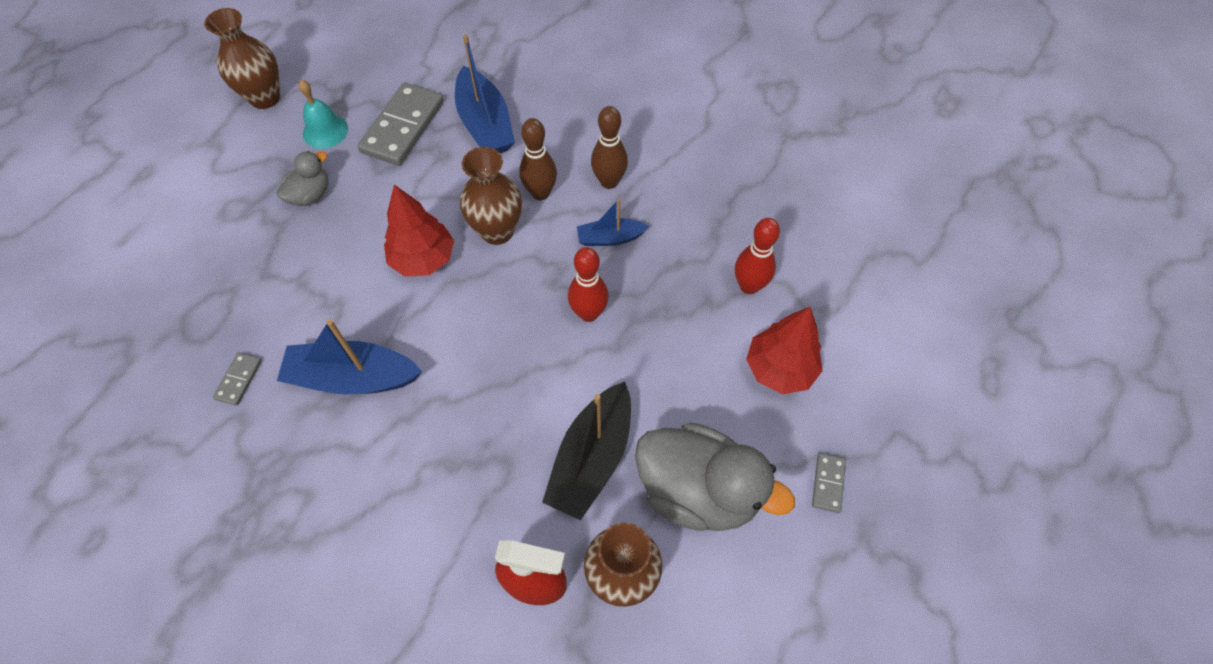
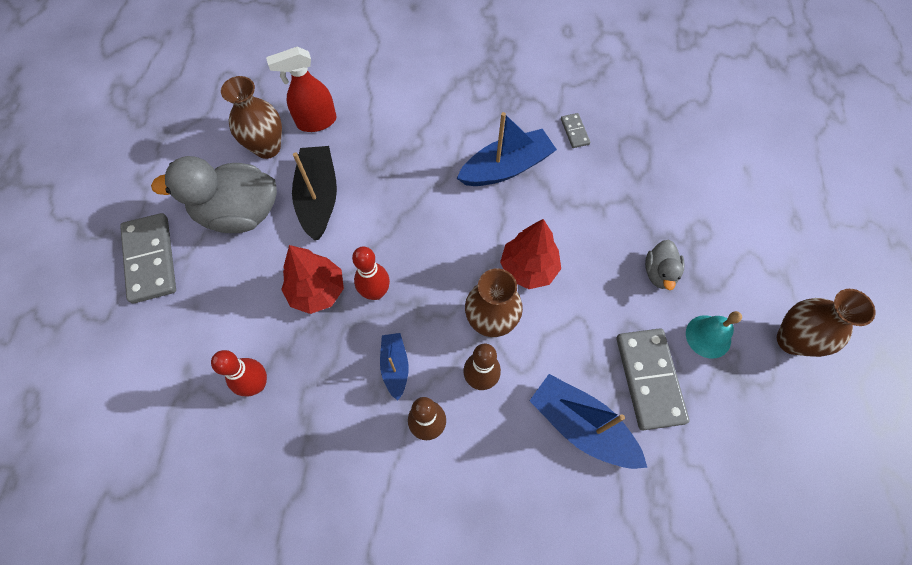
camera: 150 degrees right, 5 degrees up
blue boat [577,199,649,246] -> blue boat turned 60 degrees counterclockwise [380,333,408,401]
red tree [746,307,823,394] -> red tree moved to [281,245,344,314]
grey domino [812,453,846,513] -> grey domino [120,213,176,303], size x2.14

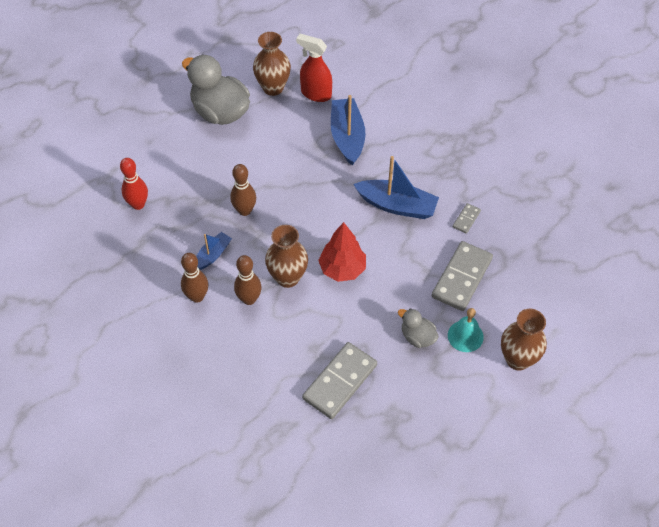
camera: 45 degrees right, 10 degrees down
grey domino [120,213,176,303] -> grey domino moved to [432,241,493,311]
red tree [281,245,344,314] -> none
black boat [292,146,337,240] -> none
red bowling pin [352,246,390,300] -> brown bowling pin [230,164,256,216]
blue boat [529,374,647,469] -> blue boat moved to [331,95,365,166]
grey duck [645,240,685,290] -> grey duck turned 75 degrees clockwise [398,308,439,348]
turquoise bell [686,311,742,359] -> turquoise bell moved to [448,308,484,352]
brown vase [777,289,876,357] -> brown vase moved to [501,309,547,370]

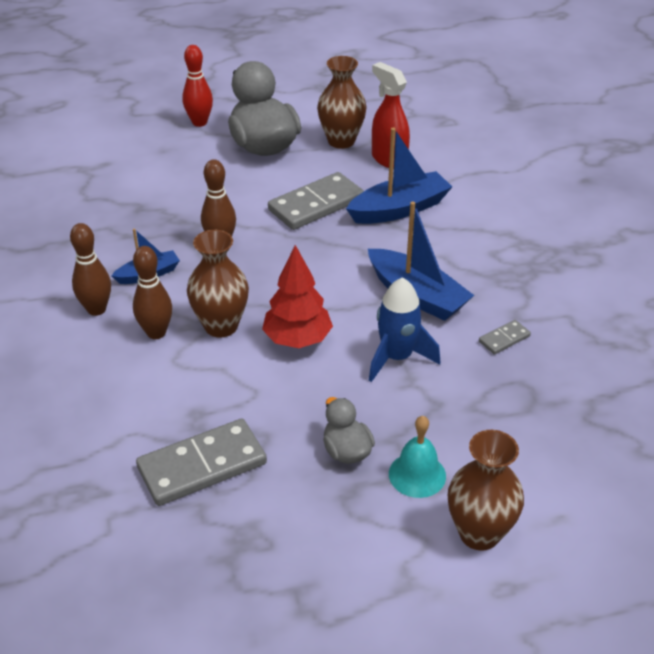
camera: 25 degrees right, 15 degrees down
red bowling pin [120,158,148,210] -> red bowling pin moved to [183,45,213,127]
blue boat [331,95,365,166] -> blue boat turned 45 degrees clockwise [346,128,452,224]
grey domino [432,241,493,311] -> grey domino moved to [268,172,364,230]
none -> blue rocket [369,277,440,382]

